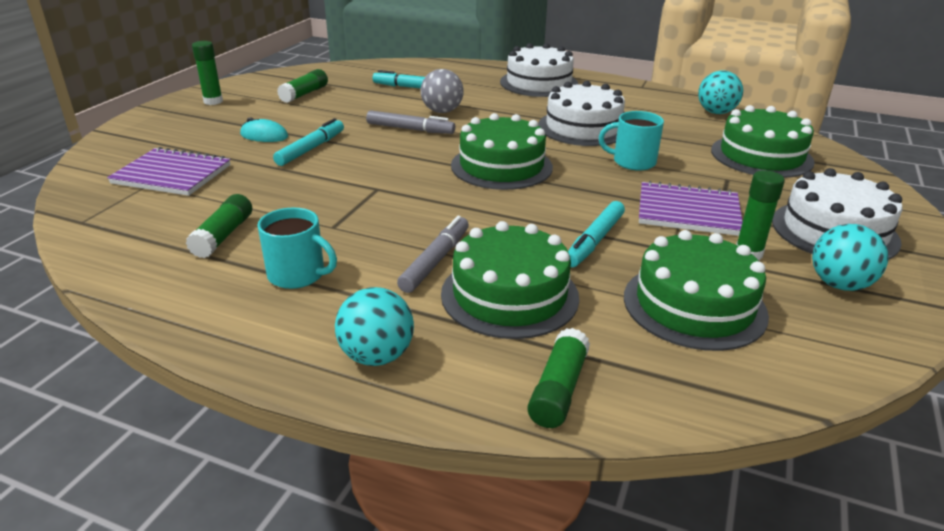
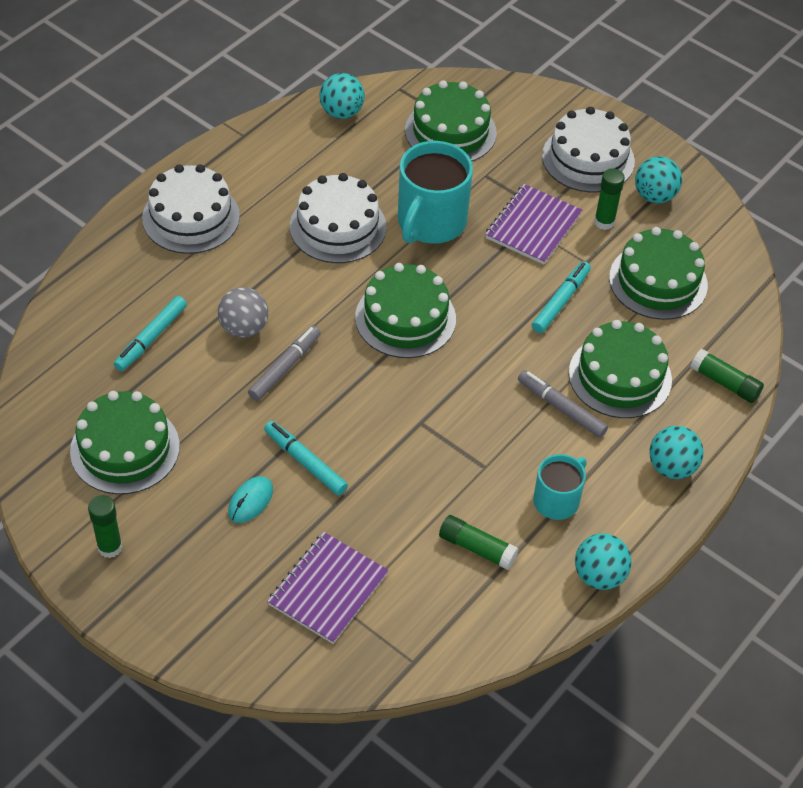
camera: 75 degrees left, 20 degrees up
green glue stick [277,69,328,103] -> green cake [70,391,180,494]
turquoise marker [568,201,625,267] -> turquoise marker turned 105 degrees counterclockwise [532,261,591,333]
turquoise mug [599,111,664,171] -> turquoise mug [398,141,473,244], size x1.72
none -> turquoise ball [575,533,632,590]

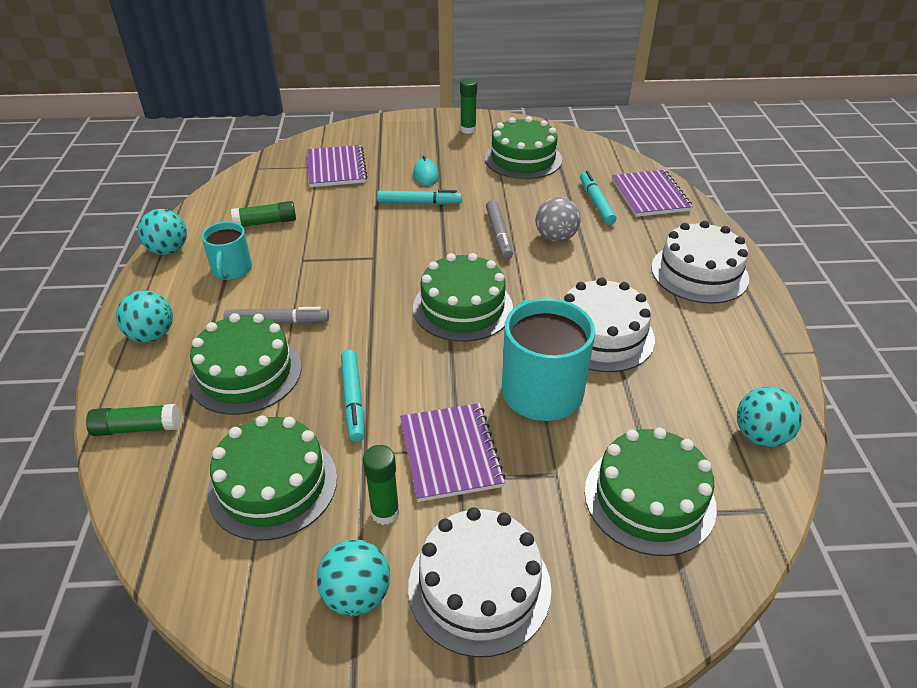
camera: 140 degrees right, 10 degrees down
none -> purple notebook [612,170,693,217]

